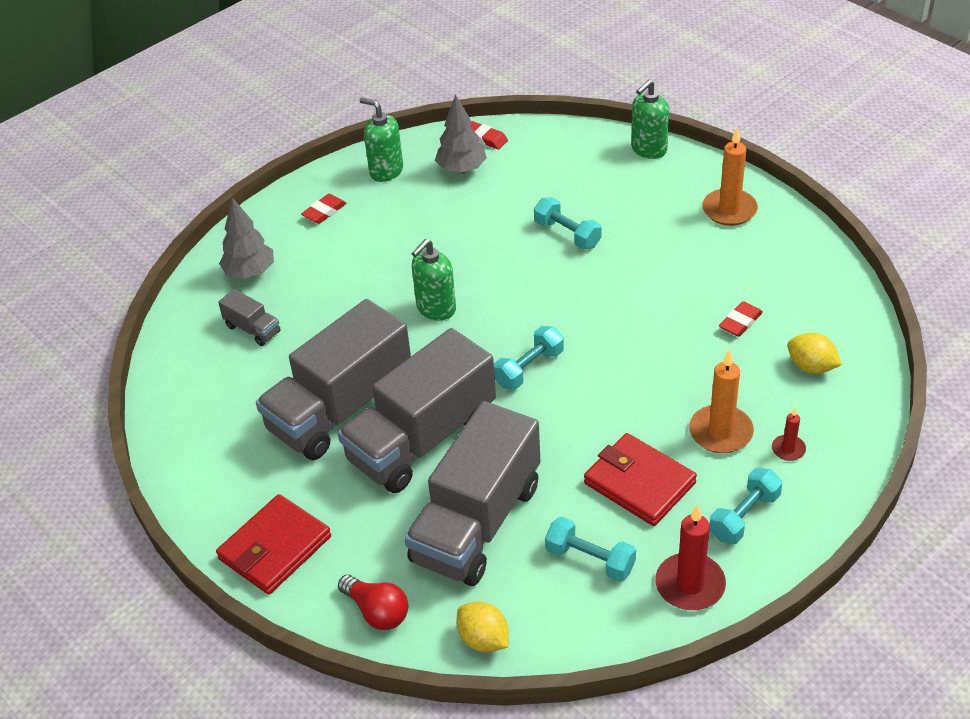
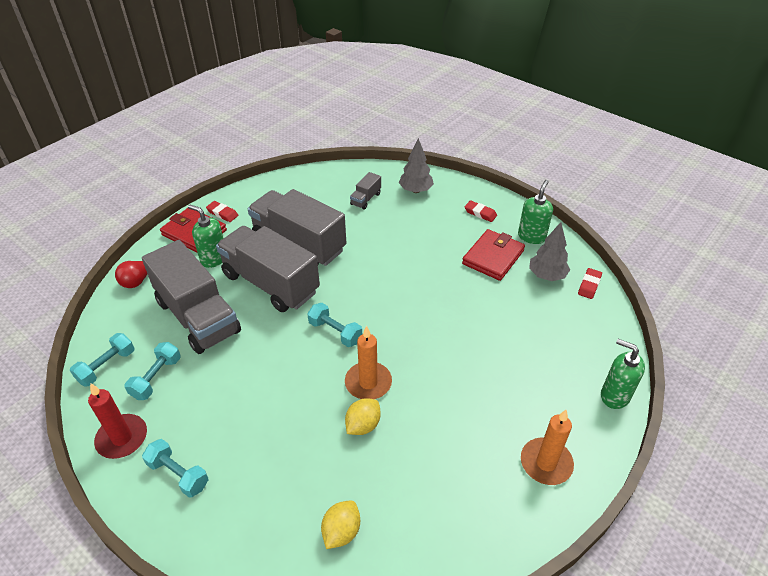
camera: 80 degrees right, 0 degrees up
grey truck [404,401,540,586] -> grey truck turned 150 degrees counterclockwise [142,240,241,354]
green soap dispenser [412,239,456,321] -> green soap dispenser moved to [188,205,223,268]
yellow lemon [457,602,509,652] -> yellow lemon moved to [345,398,381,435]
turquoise dumbbell [534,197,602,249] -> turquoise dumbbell moved to [70,333,135,386]
red wallet [584,433,697,526] -> red wallet moved to [462,229,525,281]
orange candle [689,349,754,453] -> orange candle moved to [345,326,392,399]
red eraser [719,301,763,337] -> red eraser moved to [206,201,238,222]
red candle [772,408,806,461] -> none

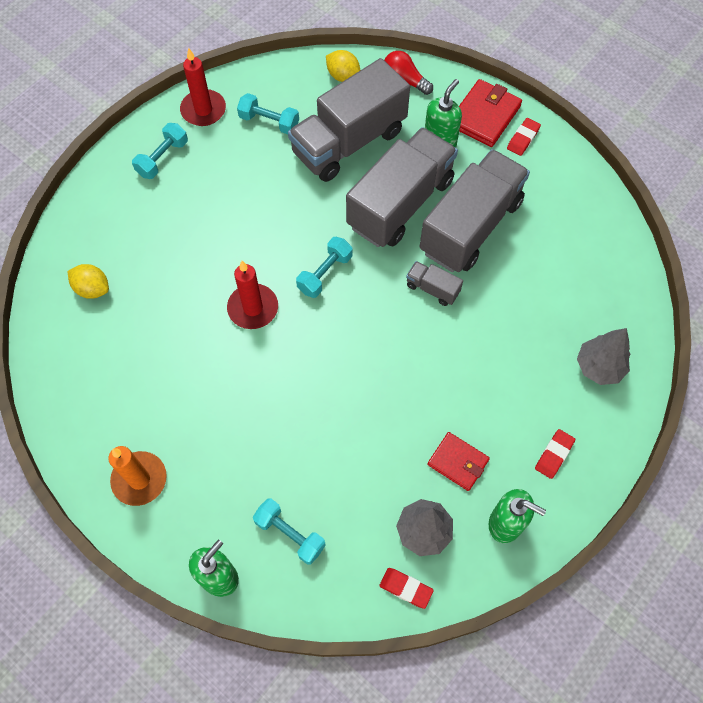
camera: 90 degrees right, 20 degrees up
turquoise dumbbell [70,333,135,386] -> turquoise dumbbell moved to [253,498,325,565]
orange candle [345,326,392,399] -> red candle [227,261,278,329]
yellow lemon [345,398,381,435] -> yellow lemon moved to [326,50,360,82]
grey truck [350,172,381,209] -> grey truck moved to [406,261,463,306]
red wallet [462,229,525,281] -> red wallet [427,432,490,491], size x0.66

